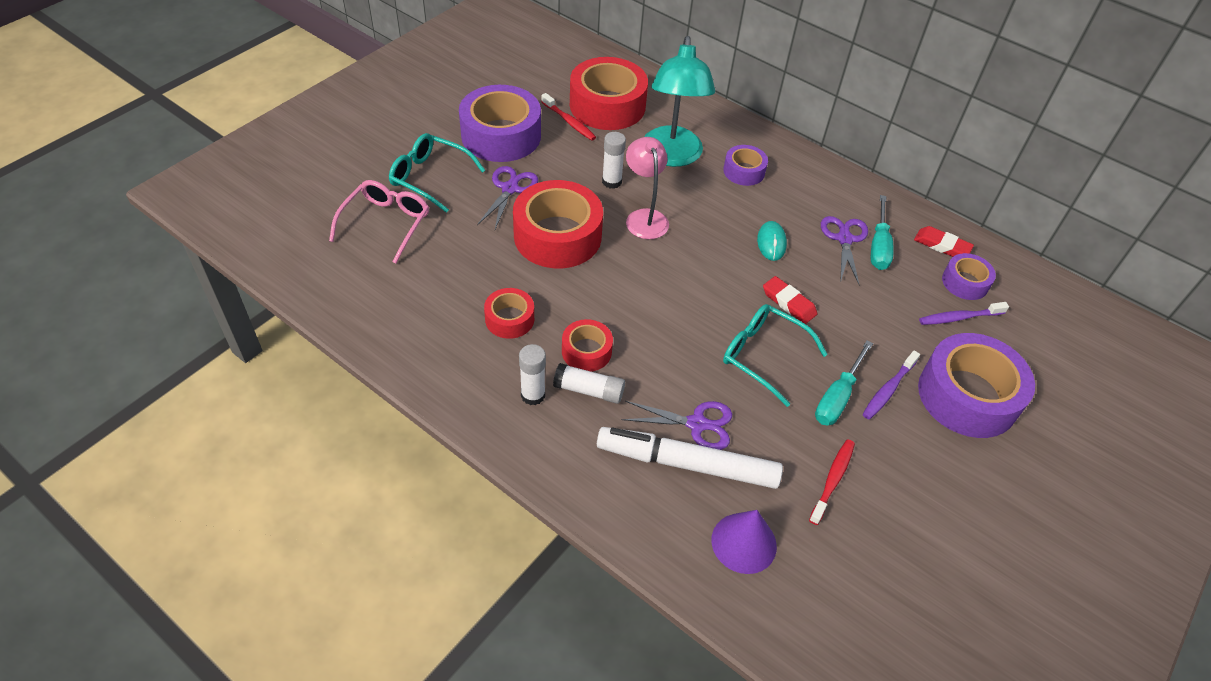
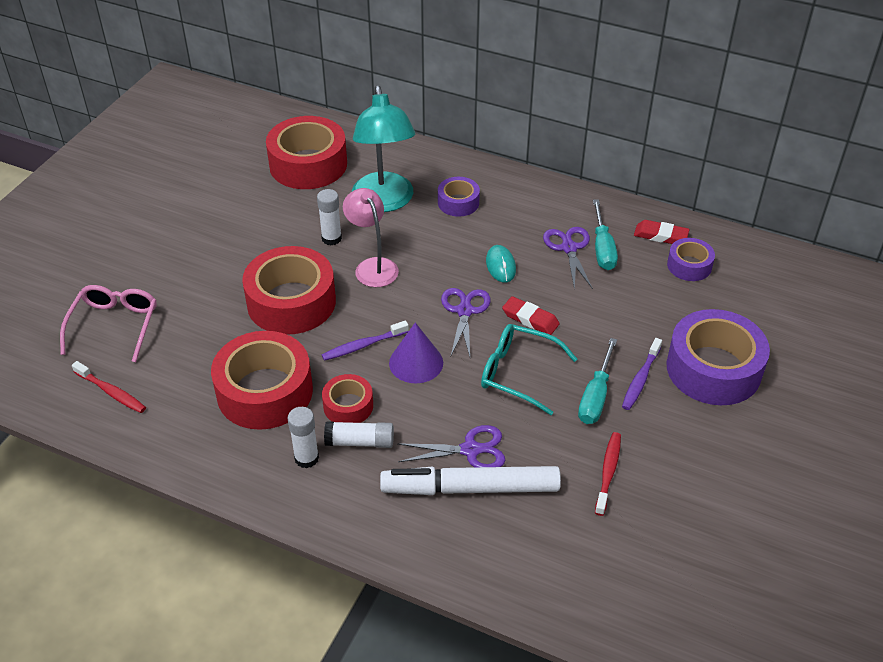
camera: 10 degrees left, 5 degrees down
turquoise glasses [389,133,485,213] -> none
purple tape [459,85,541,162] -> none
purple scissors [477,166,538,229] -> purple scissors moved to [441,288,491,357]
red tape [484,288,534,339] -> red tape [211,331,313,430], size x1.94
red toothbrush [541,93,596,141] -> red toothbrush moved to [72,361,146,413]
purple cone [711,510,777,574] -> purple cone moved to [389,322,443,383]
purple toothbrush [919,302,1009,325] -> purple toothbrush moved to [322,321,409,361]

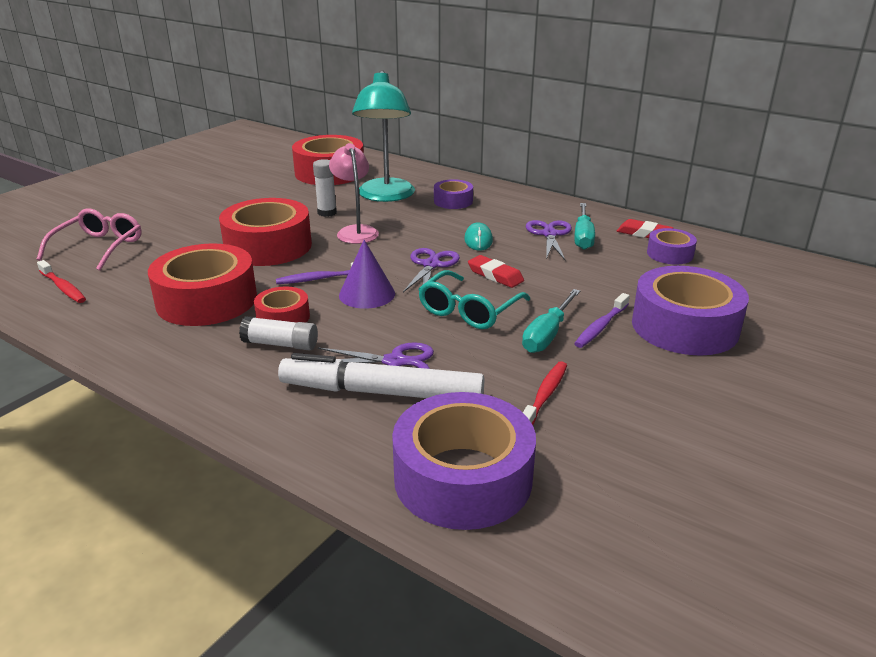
camera: 10 degrees right, 15 degrees down
white glue stick [288,407,319,468] -> none
turquoise glasses [481,324,577,415] -> turquoise glasses turned 90 degrees counterclockwise [418,270,530,329]
none -> purple tape [392,392,536,530]

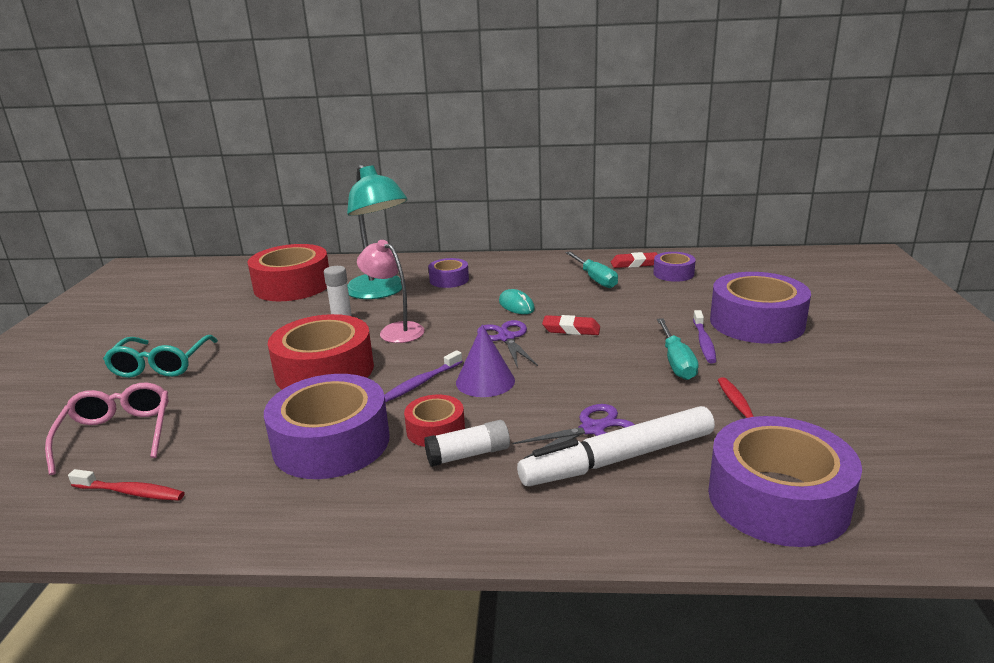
camera: 30 degrees left, 5 degrees down
red tape [148,243,257,326] -> purple tape [264,374,390,479]
turquoise glasses [418,270,530,329] -> turquoise glasses moved to [103,335,218,378]
purple scissors [526,220,572,261] -> none

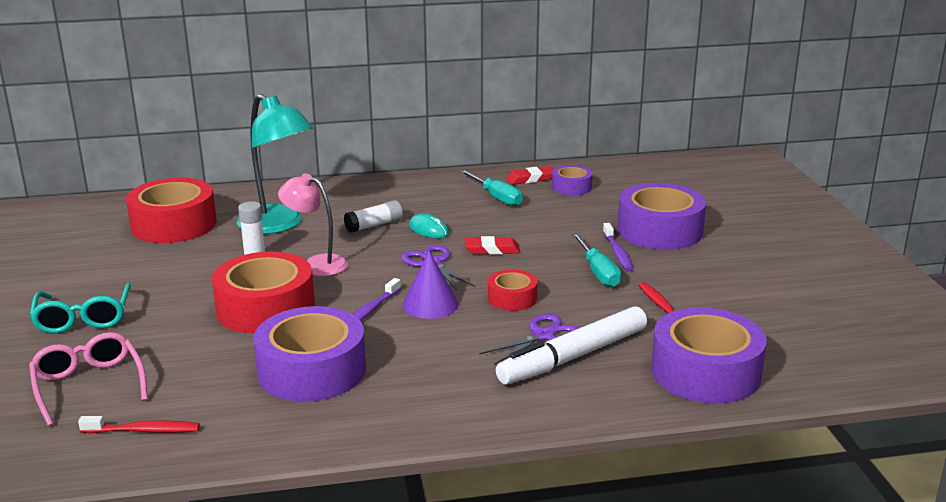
camera: 15 degrees left, 0 degrees up
red tape [404,394,465,447] -> red tape moved to [488,269,538,311]
white glue stick [424,420,510,467] -> white glue stick moved to [344,200,403,233]
purple tape [428,258,469,288] -> none

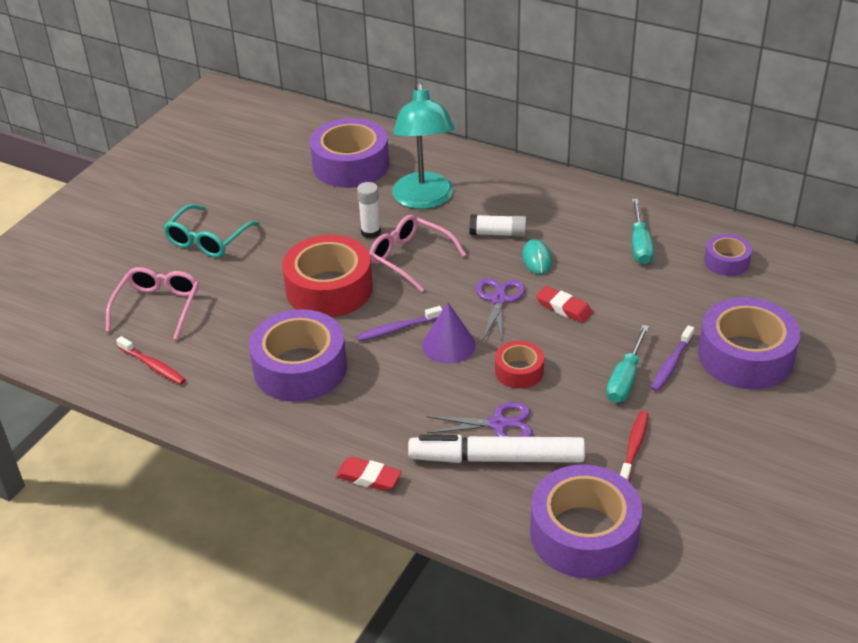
camera: 40 degrees right, 15 degrees up
red tape [126,178,217,243] -> purple tape [310,118,389,188]
pink lamp [278,173,348,276] -> pink glasses [369,215,466,292]
red eraser [506,166,554,185] -> red eraser moved to [336,457,402,491]

